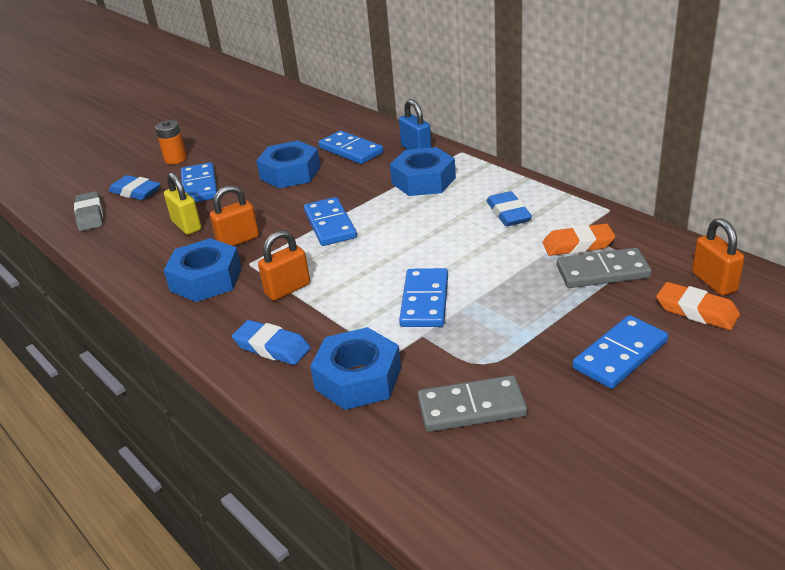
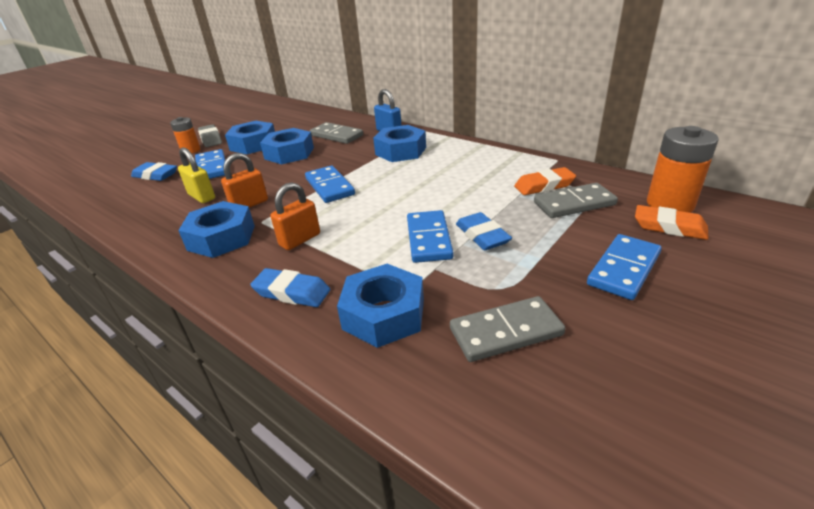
camera: 10 degrees left, 0 degrees up
grey eraser [74,191,103,231] -> grey eraser moved to [198,124,222,147]
blue domino [319,131,383,164] -> grey domino [310,122,363,144]
blue eraser [487,191,532,226] -> blue eraser moved to [456,212,512,250]
orange padlock [692,218,745,296] -> orange battery [647,126,719,213]
none -> blue nut [225,121,275,154]

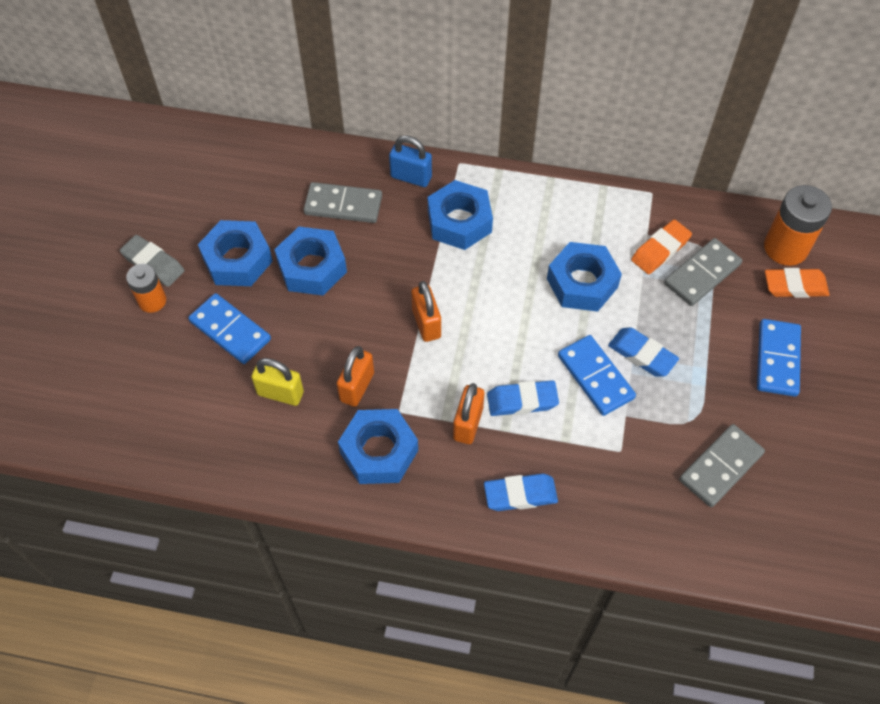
camera: 30 degrees left, 25 degrees up
blue eraser [131,162,177,181] -> blue eraser moved to [487,380,559,416]
blue domino [305,166,355,203] -> orange padlock [411,281,441,342]
blue nut [337,264,424,348] -> blue nut moved to [547,242,622,312]

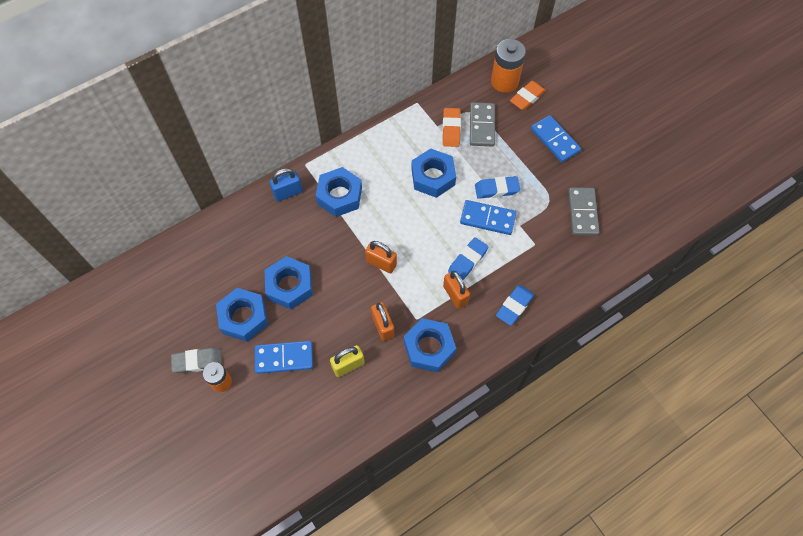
camera: 45 degrees left, 5 degrees up
grey domino [304,182,382,223] -> none

